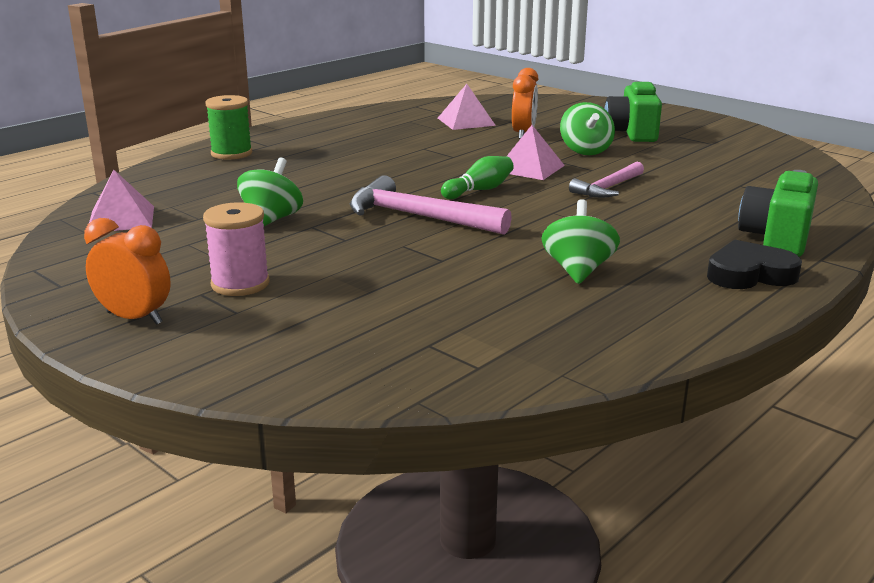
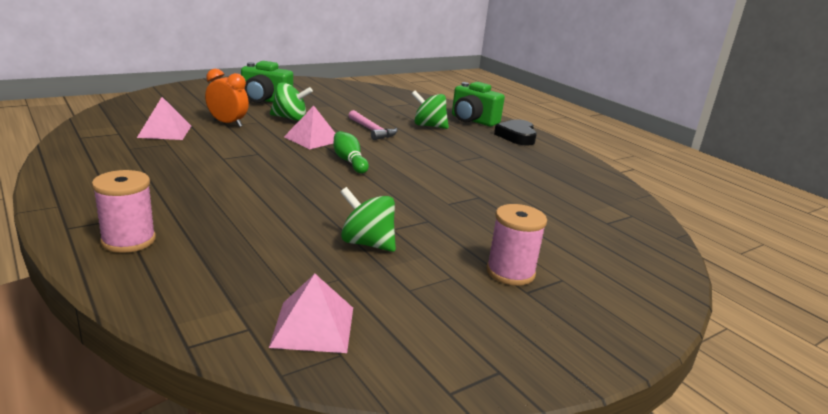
camera: 80 degrees left, 0 degrees up
orange clock [84,218,171,325] -> none
green spool [205,95,252,160] -> pink spool [92,170,156,253]
pink hammer [350,175,512,235] -> none
green spinning top [542,199,620,284] -> green spinning top moved to [412,91,449,129]

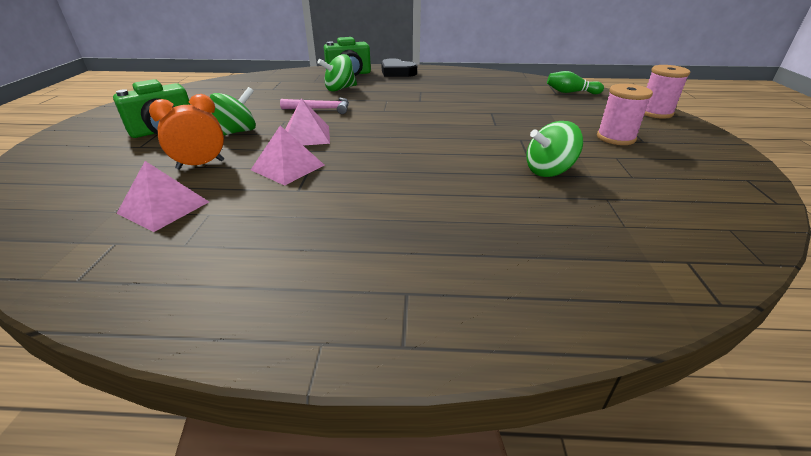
camera: 50 degrees left, 10 degrees up
pink spool [92,170,156,253] -> pink spool moved to [644,65,690,119]
pink pyramid [269,274,353,353] -> pink pyramid moved to [251,126,324,186]
green bowling pin [333,131,369,173] -> green bowling pin moved to [547,71,604,94]

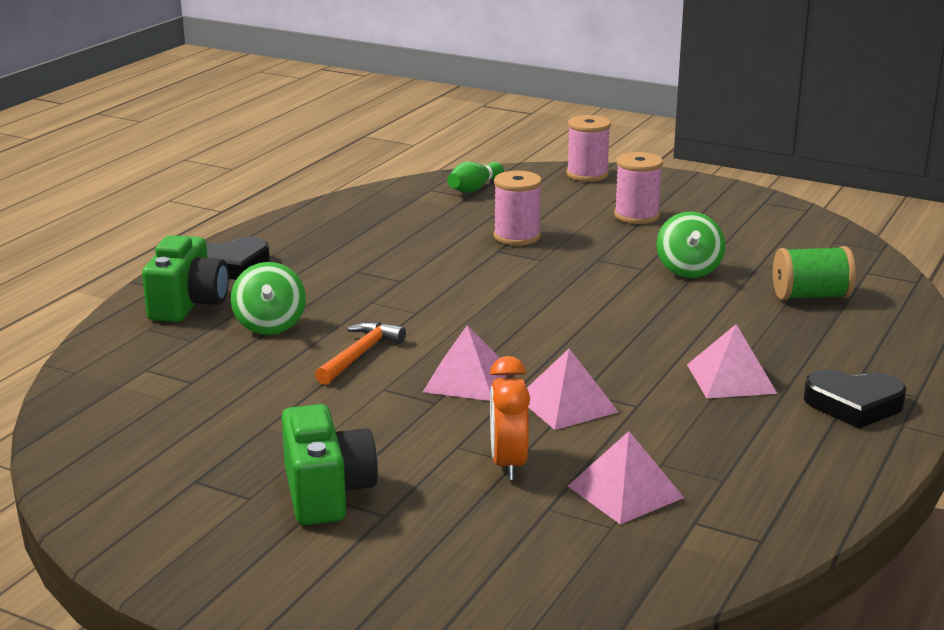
camera: 65 degrees left, 10 degrees down
green spinning top [210,87,256,135] -> none
pink hammer [280,97,349,114] -> orange hammer [315,322,406,385]
none -> pink spool [494,171,542,246]
none -> pink pyramid [687,324,778,398]
none -> green spool [773,246,856,300]
none -> black heart [804,370,906,428]

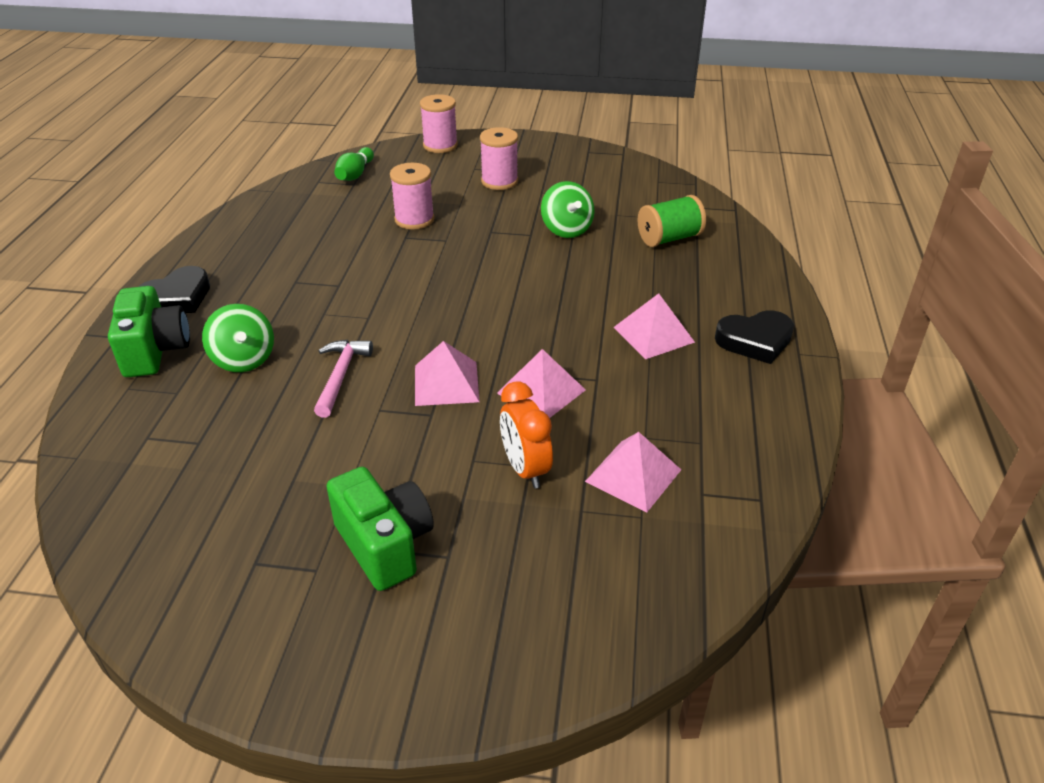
camera: 20 degrees left, 15 degrees up
orange hammer [315,322,406,385] -> pink hammer [314,340,373,418]

